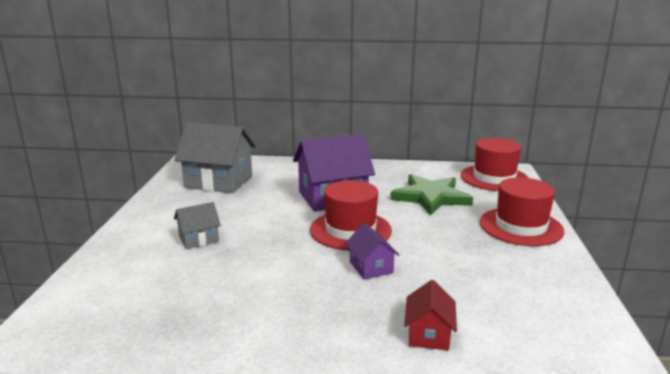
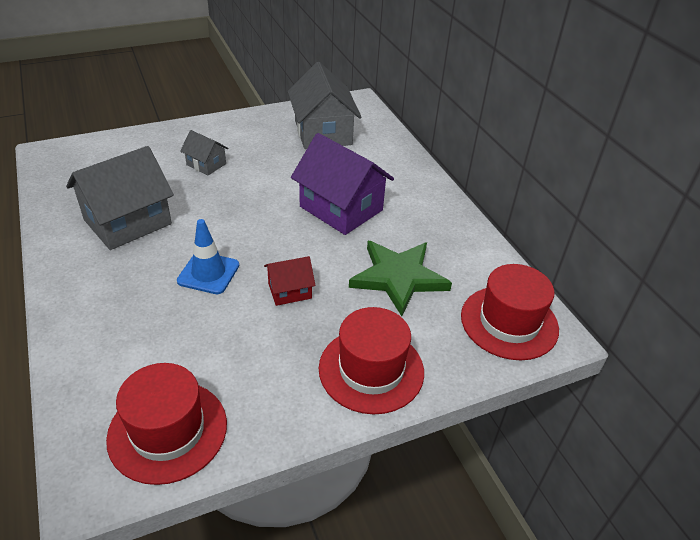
camera: 60 degrees right, 20 degrees up
red hat [310,180,392,250] -> red hat moved to [106,363,227,485]
purple house [345,223,399,279] -> blue traffic cone [177,219,239,294]
red house [404,280,457,350] -> red house moved to [264,256,315,306]
none -> grey house [66,146,174,250]

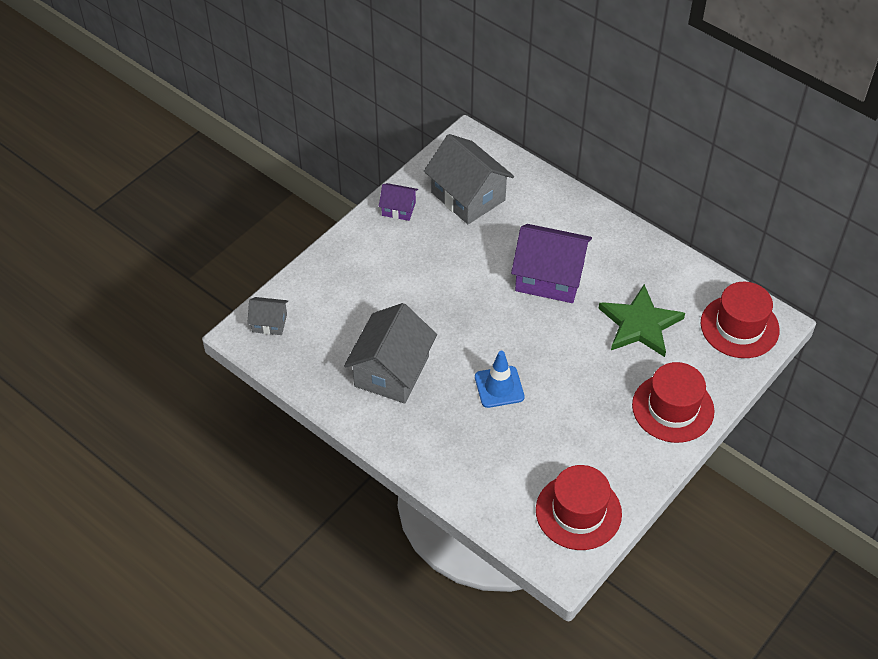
camera: 25 degrees left, 10 degrees up
grey house [180,130,229,175] -> grey house moved to [247,297,288,335]
red house [264,256,315,306] -> none
none -> purple house [379,183,418,221]

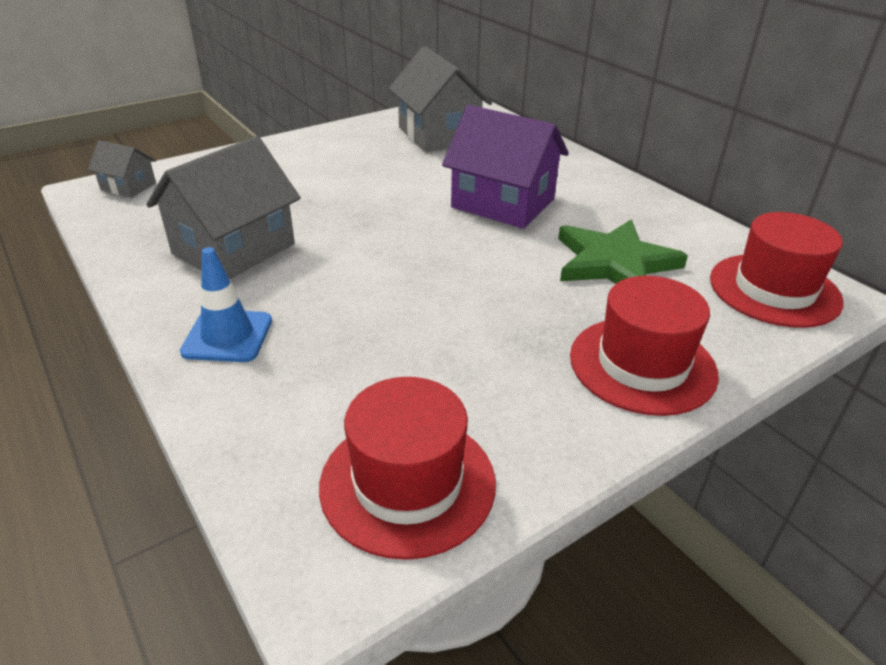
camera: 15 degrees right, 15 degrees down
purple house [379,183,418,221] -> none
blue traffic cone [475,351,524,408] -> blue traffic cone moved to [180,247,272,362]

